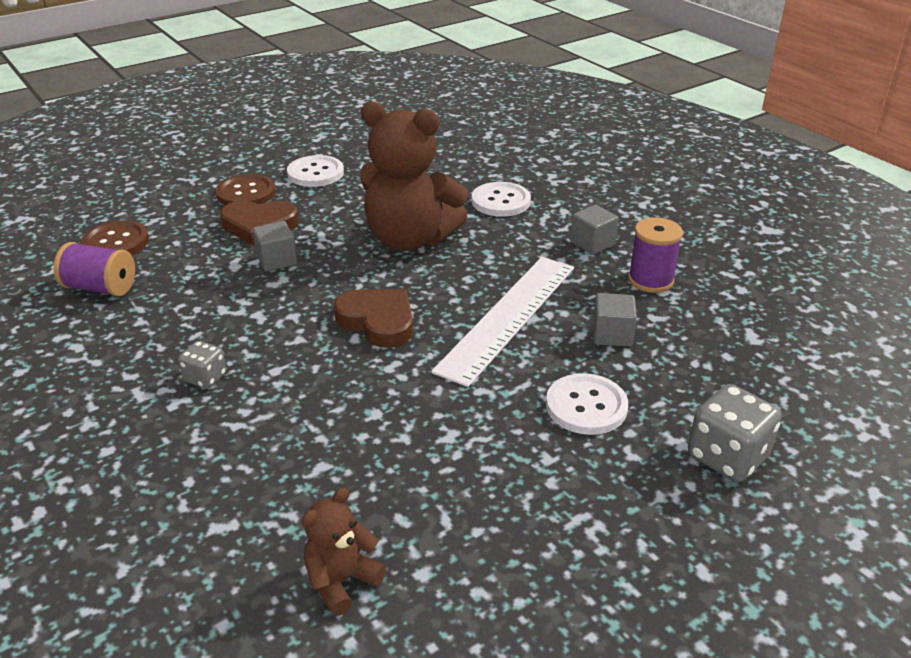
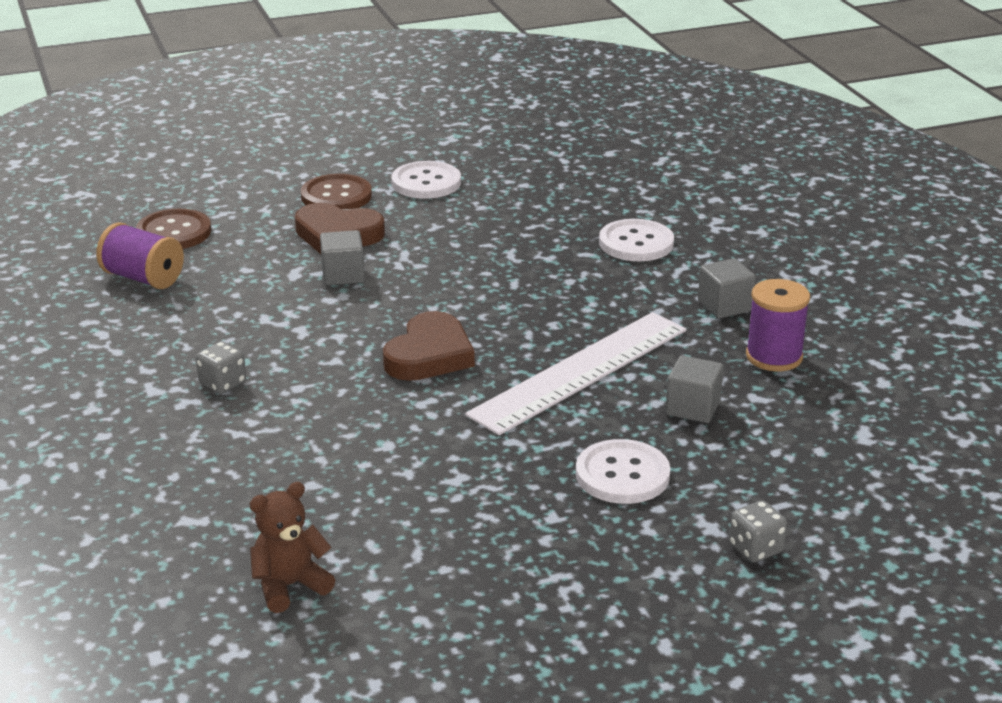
camera: 15 degrees right, 5 degrees down
brown heart [334,289,413,348] -> brown heart turned 60 degrees clockwise [383,311,475,381]
brown teddy bear [360,101,468,251] -> none
grey dice [688,384,782,482] -> grey dice [729,500,787,563], size x0.57

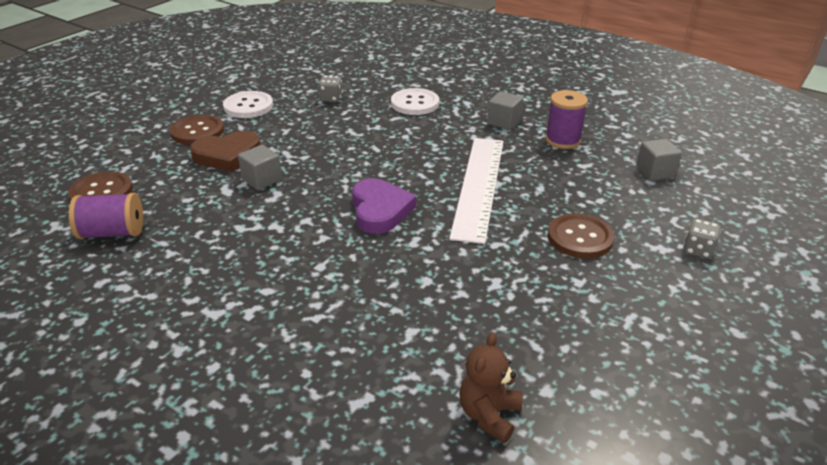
camera: 35 degrees left, 5 degrees up
grey dice [196,341,246,394] -> grey dice moved to [318,76,343,102]
brown heart [383,311,475,381] -> purple heart [352,178,416,234]
white button [576,439,670,504] -> brown button [548,213,614,258]
grey cube [666,355,723,423] -> grey cube moved to [636,139,682,181]

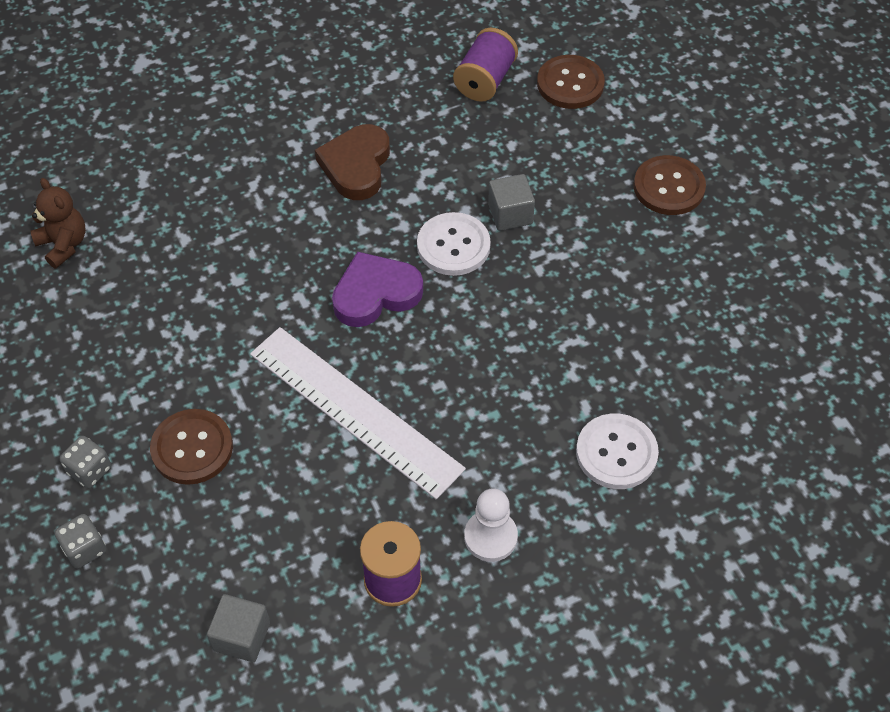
camera: 120 degrees right, 20 degrees up
brown heart [190,131,260,172] -> brown heart moved to [315,124,390,200]
white button [223,91,273,118] -> white button moved to [417,212,491,276]
grey dice [318,76,343,102] -> grey dice moved to [60,436,111,488]
purple heart [352,178,416,234] -> purple heart turned 135 degrees clockwise [332,252,423,327]
grey cube [487,91,523,130] -> white pawn [464,489,518,562]

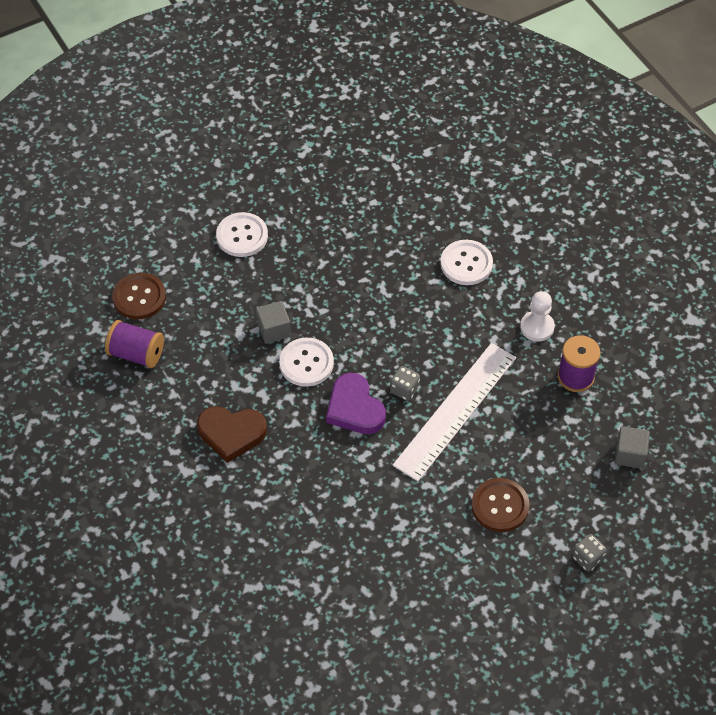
camera: 95 degrees left, 0 degrees up
brown teddy bear [30,178,86,268] -> none
grey dice [60,436,111,488] -> grey dice moved to [390,366,420,401]
brown button [634,155,706,215] -> white button [216,212,268,257]

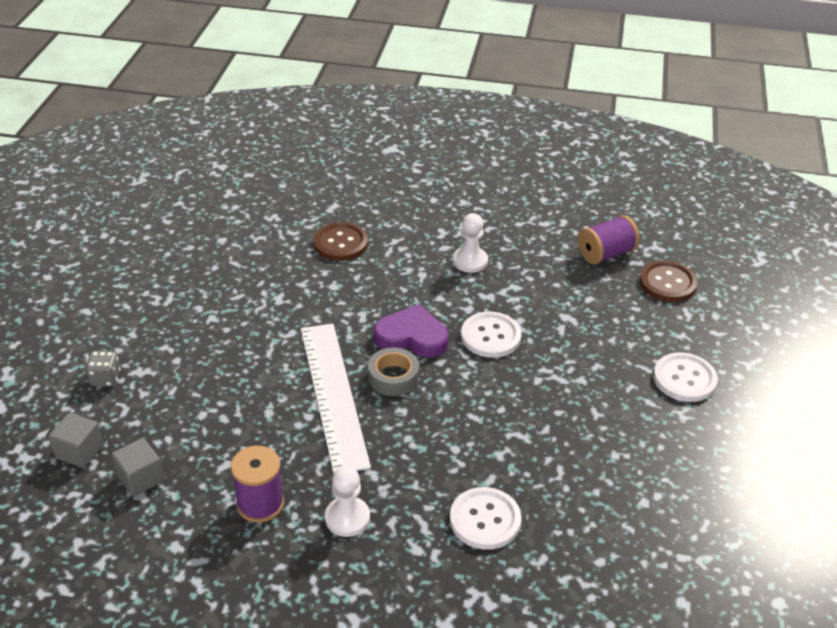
camera: 130 degrees right, 15 degrees down
brown heart [197,406,267,463] -> white pawn [453,213,488,273]
grey cube [256,301,291,344] -> grey cube moved to [49,413,103,468]
grey dice [390,366,420,401] -> grey tape [368,348,419,396]
brown button [472,478,530,532] -> brown button moved to [313,222,368,261]

